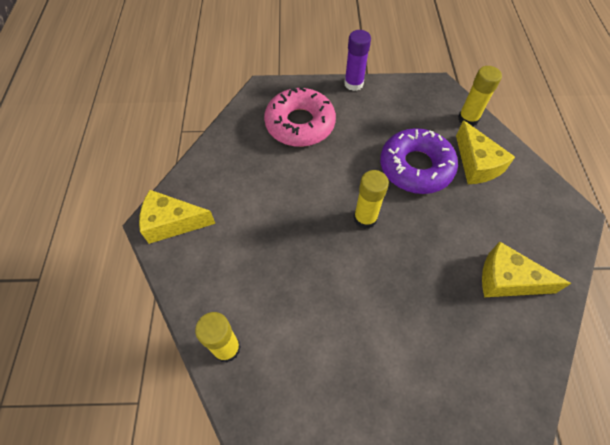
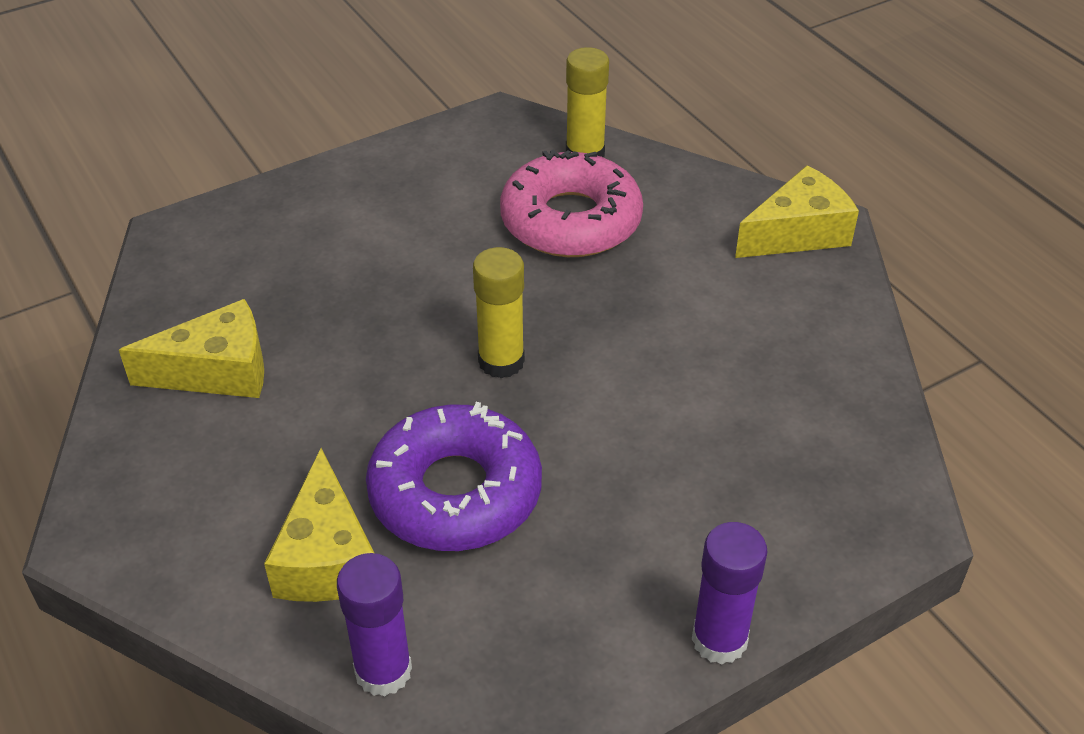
camera: 150 degrees right, 15 degrees down
pink donut [264,87,336,147] -> pink donut moved to [500,150,643,257]
yellow cheese [456,120,515,184] -> yellow cheese turned 135 degrees counterclockwise [264,448,374,602]
yellow glue stick [458,66,502,126] -> purple glue stick [337,553,412,697]

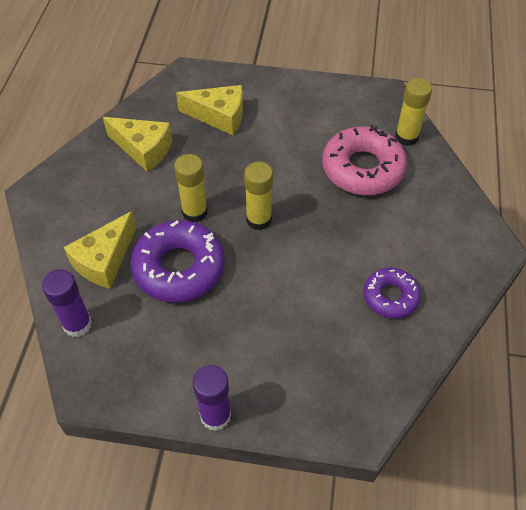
camera: 40 degrees right, 10 degrees up
yellow cheese [735,165,859,258] -> yellow cheese moved to [176,85,243,135]
none -> yellow glue stick [174,154,208,222]
none -> purple donut [364,268,421,318]

